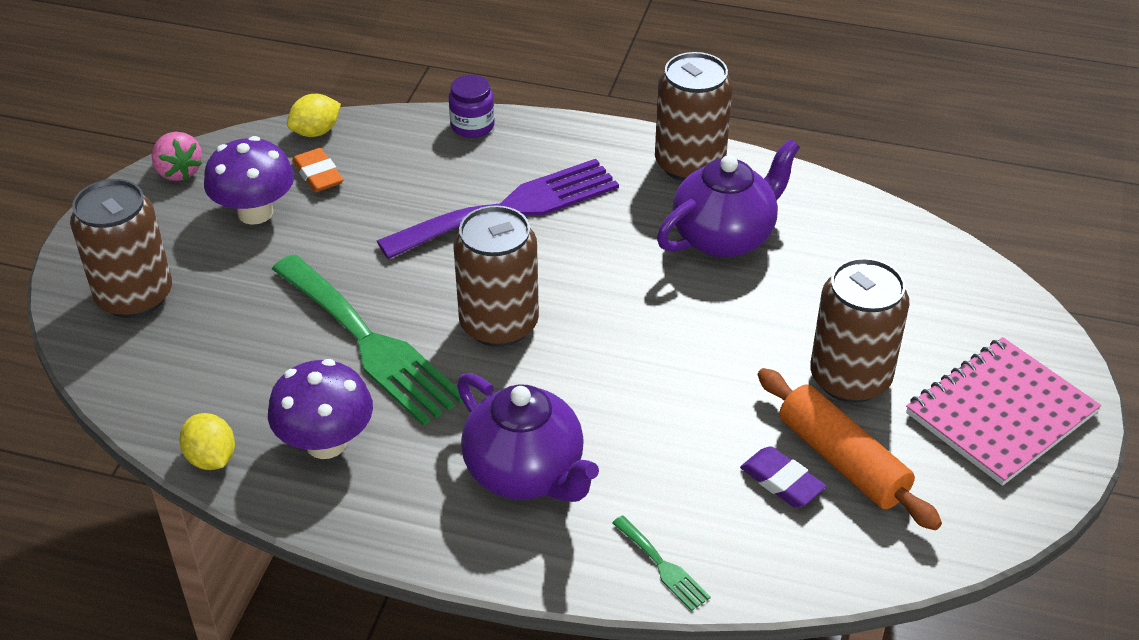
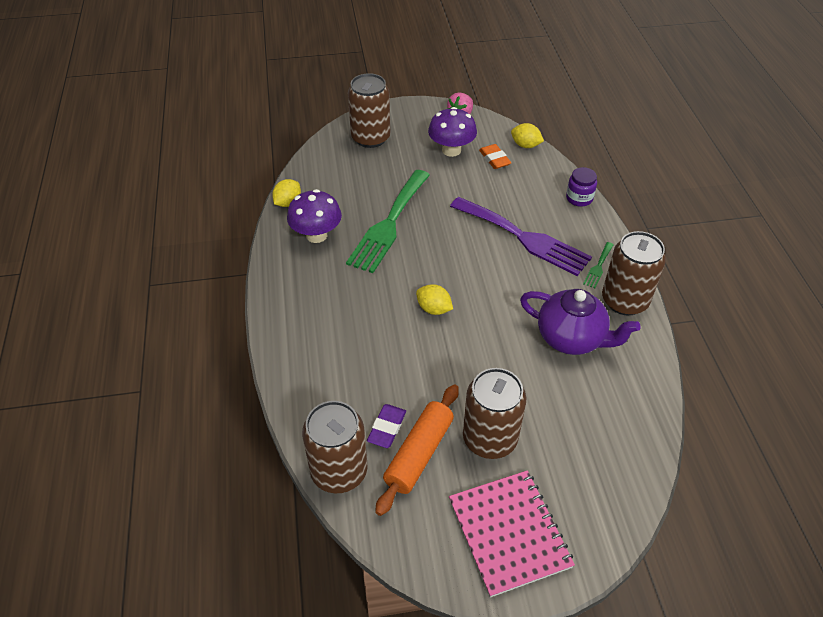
camera: 65 degrees right, 5 degrees up
orange eraser [292,148,343,192] -> orange eraser turned 60 degrees counterclockwise [479,144,511,169]
brown can [453,205,539,347] -> brown can moved to [302,401,367,493]
purple teapot [457,373,599,502] -> none
green fork [612,515,711,611] -> green fork moved to [583,242,614,288]
pink notebook [906,337,1101,486] -> pink notebook turned 45 degrees clockwise [449,470,575,598]
none -> yellow lemon [416,284,453,315]

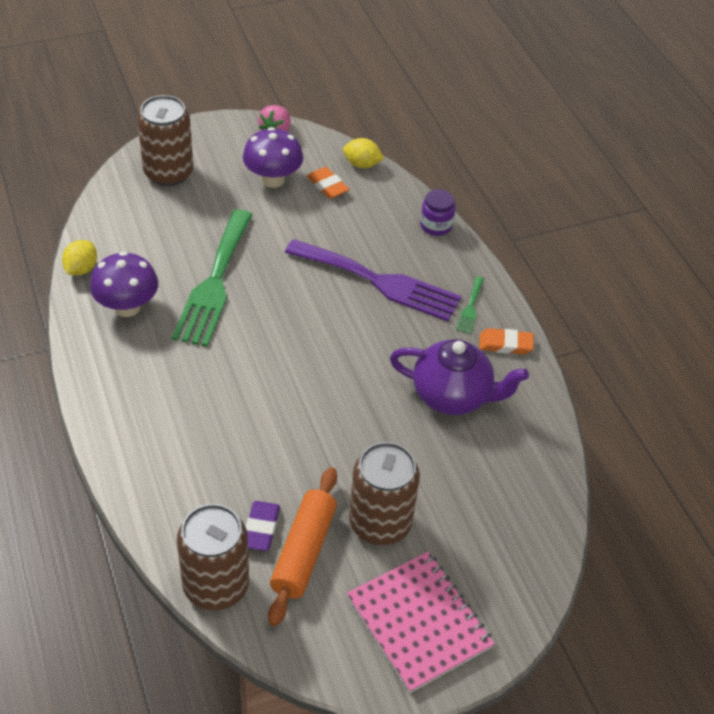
camera: 15 degrees left, 0 degrees up
yellow lemon [416,284,453,315] -> none
brown can [602,231,666,315] -> orange eraser [479,328,534,354]

